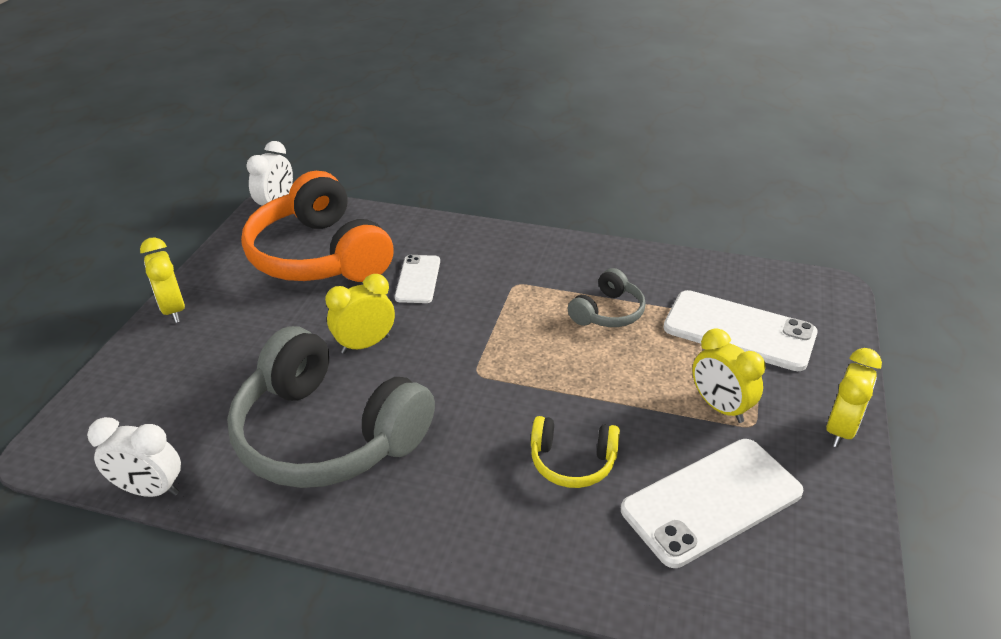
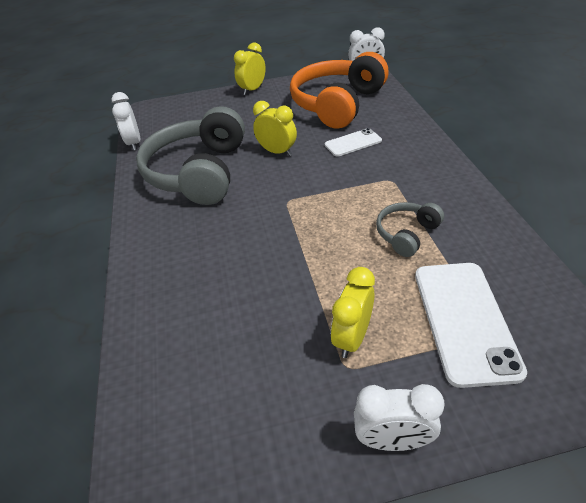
camera: 65 degrees right, 5 degrees up
yellow headphones [531,416,620,488] -> none
grey headphones [568,268,646,327] -> grey headphones turned 120 degrees clockwise [376,202,444,257]
white phone [621,439,803,568] -> none
yellow clock [826,348,882,448] -> white clock [354,384,445,451]

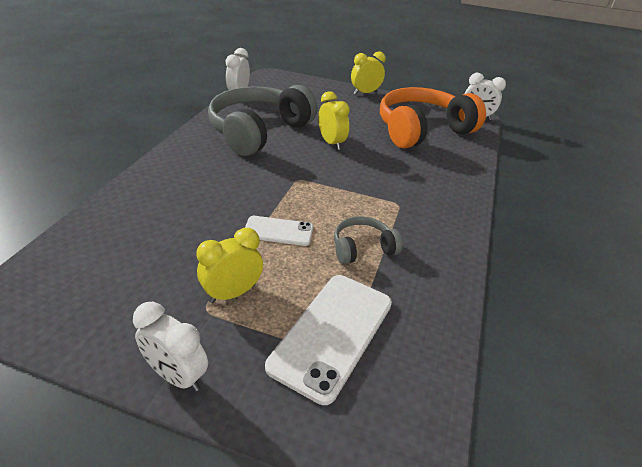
camera: 25 degrees right, 5 degrees down
white phone [325,128,382,157] -> white phone moved to [245,216,313,246]

